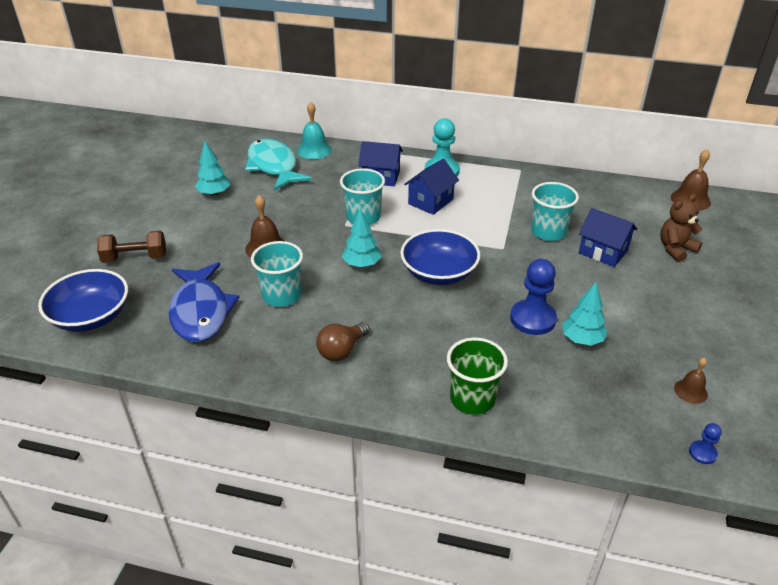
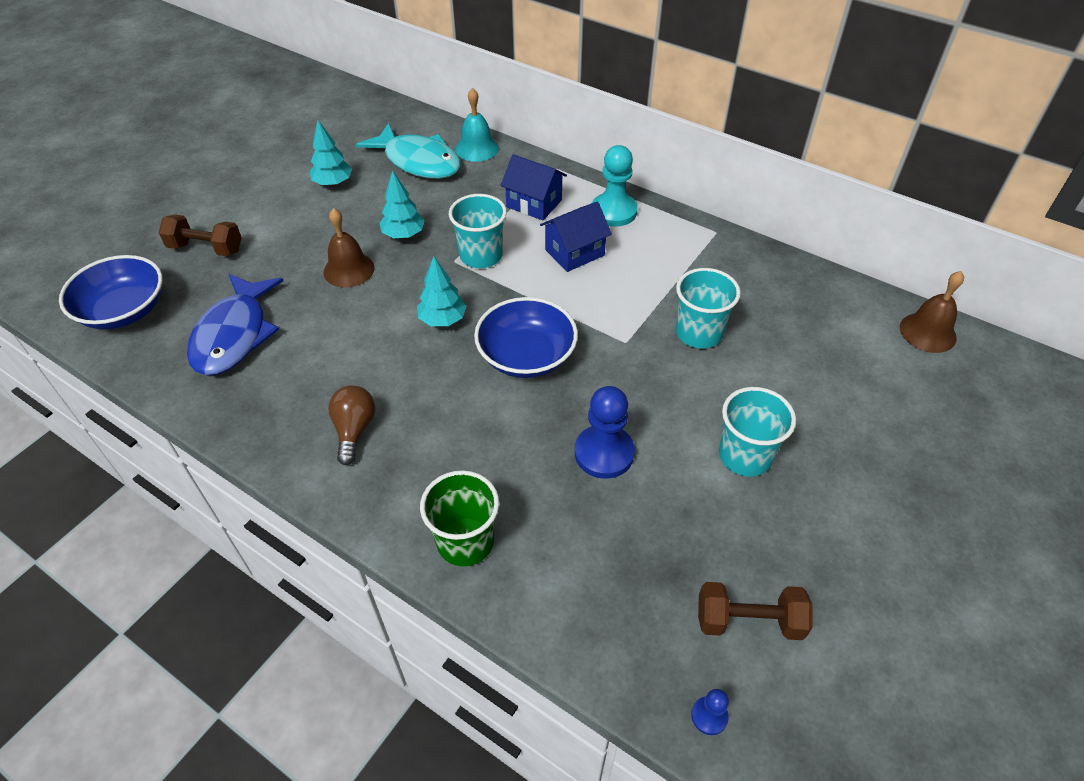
camera: 20 degrees right, 10 degrees up
turquoise fish [245,139,312,191] -> turquoise fish turned 135 degrees clockwise [356,123,460,179]
turquoise cup [251,241,303,307] -> turquoise cup moved to [719,387,796,477]
brown light bulb [316,322,370,361] -> brown light bulb turned 120 degrees clockwise [328,385,376,465]
turquoise tree [562,282,607,346] -> turquoise tree moved to [380,170,425,238]
blue house [579,208,637,267] -> none
brown teddy bear [660,194,702,262] -> none
brown bell [674,357,708,404] -> brown dumbbell [698,582,813,640]

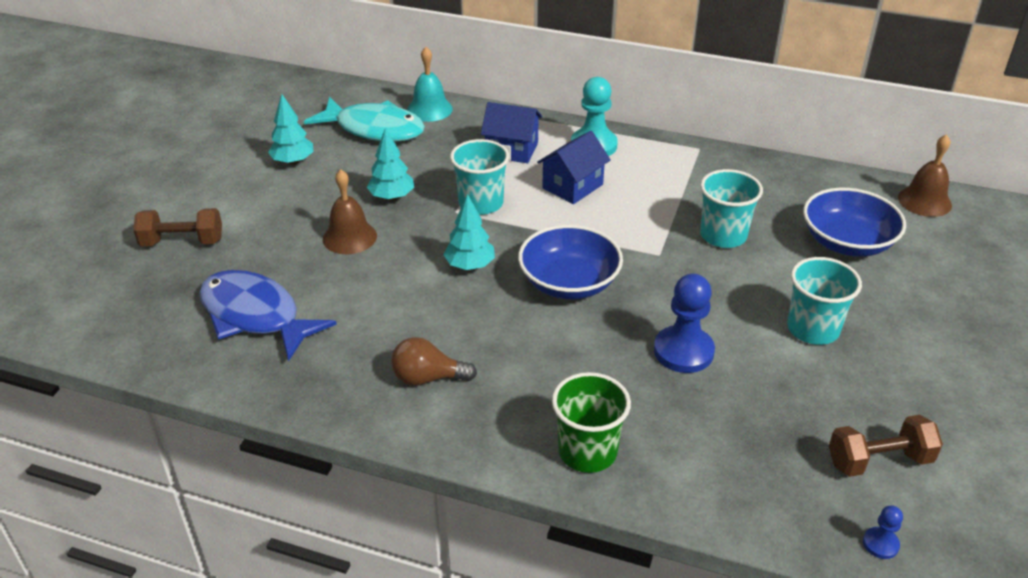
camera: 15 degrees left, 10 degrees down
blue bowl [59,255,163,330] -> blue bowl moved to [803,188,906,257]
blue fish [187,274,283,376] -> blue fish turned 135 degrees clockwise [199,270,337,362]
brown light bulb [328,385,376,465] -> brown light bulb turned 75 degrees counterclockwise [391,337,477,386]

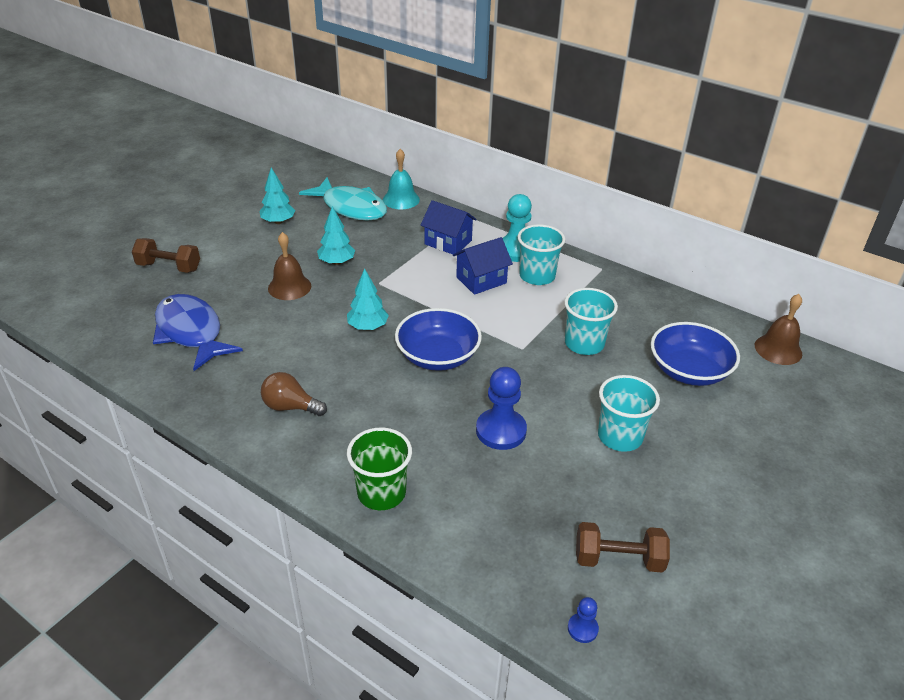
camera: 15 degrees right, 0 degrees up
turquoise cup [450,139,509,215] -> turquoise cup moved to [518,224,565,285]

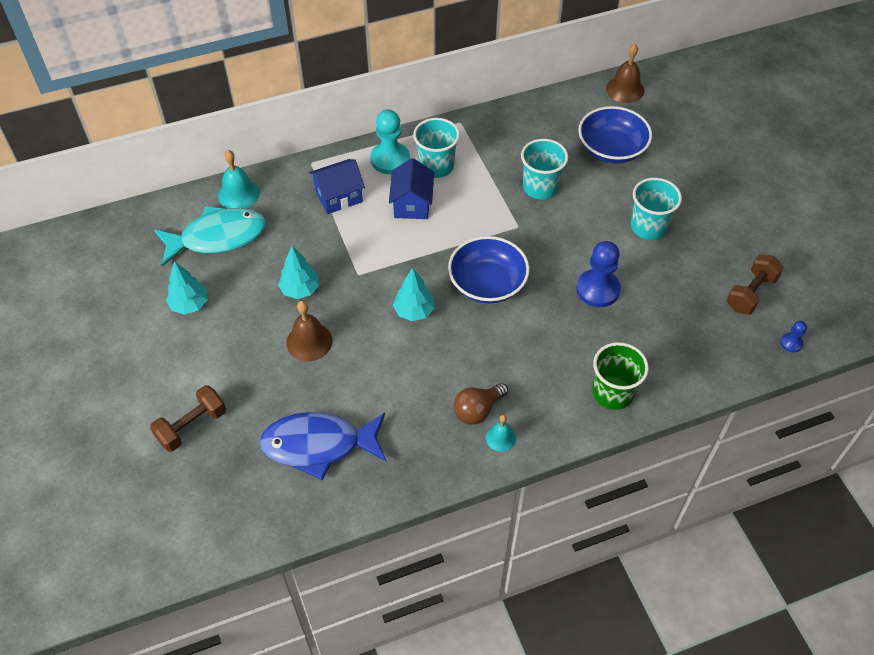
camera: 55 degrees left, 15 degrees up
none -> turquoise bell [486,415,516,452]

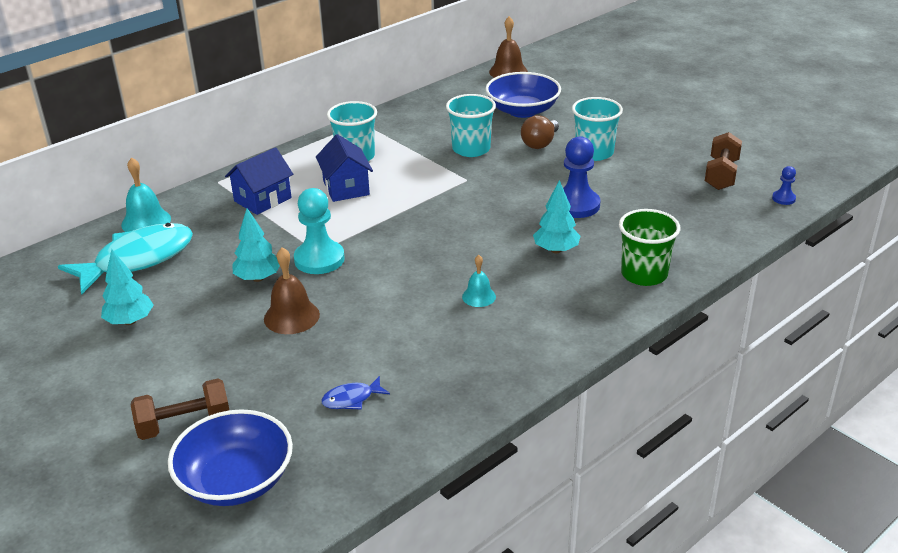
camera: 20 degrees left, 20 degrees down
brown dumbbell [150,385,226,452] -> brown dumbbell turned 45 degrees clockwise [131,379,229,440]
blue fish [259,412,386,480] -> blue fish [321,376,390,410], size x0.43
turquoise pawn [370,109,410,174] -> turquoise pawn moved to [294,188,345,274]
turquoise tree [393,268,434,321] -> turquoise tree moved to [533,180,581,253]
blue bowl [448,236,530,304] -> blue bowl moved to [168,409,293,506]
brown light bulb [454,383,508,425] -> brown light bulb moved to [521,115,559,149]
turquoise bell [486,415,516,452] -> turquoise bell moved to [462,255,496,307]

